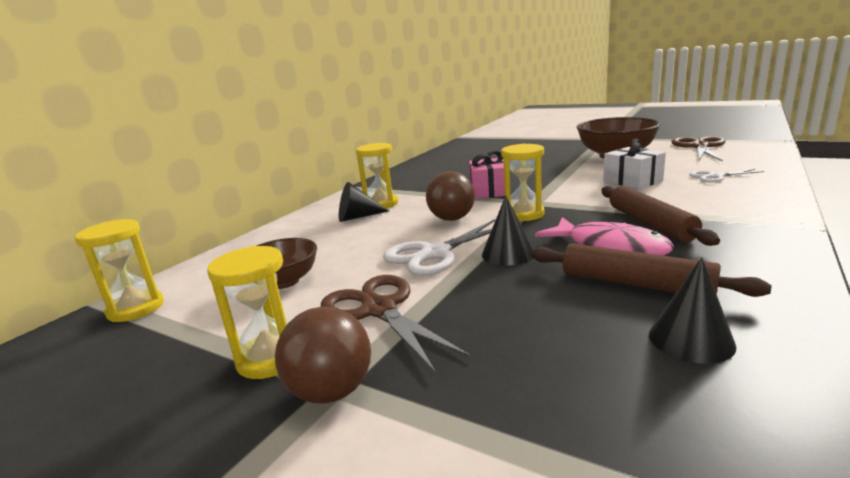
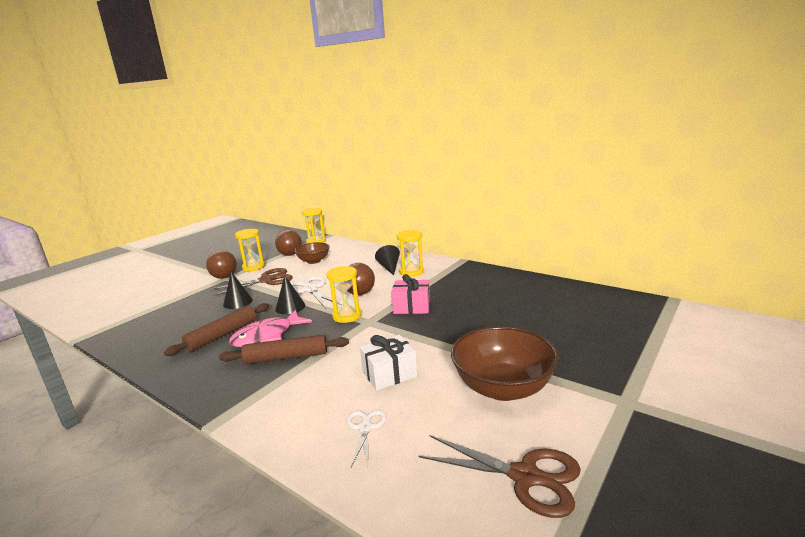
camera: 95 degrees right, 0 degrees up
black cone [649,257,736,364] -> black cone moved to [223,272,253,309]
none -> brown ball [275,230,302,256]

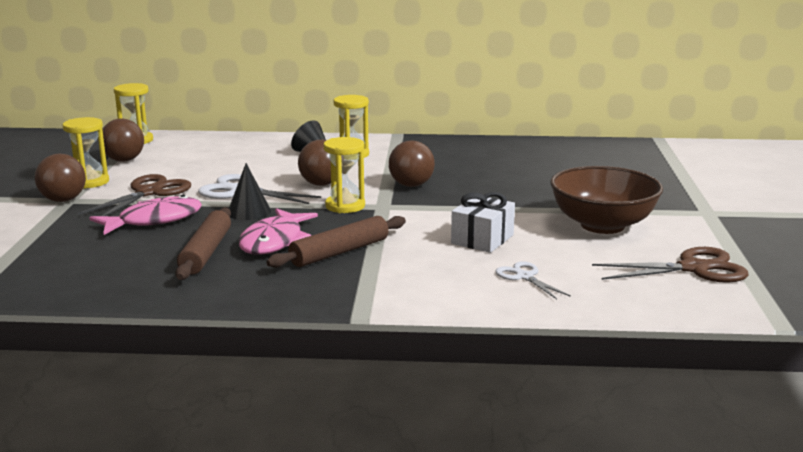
camera: 35 degrees left, 0 degrees up
black cone [223,272,253,309] -> pink fish [89,195,202,235]
brown bowl [294,242,329,264] -> none
pink gift [392,274,430,314] -> brown ball [389,141,435,187]

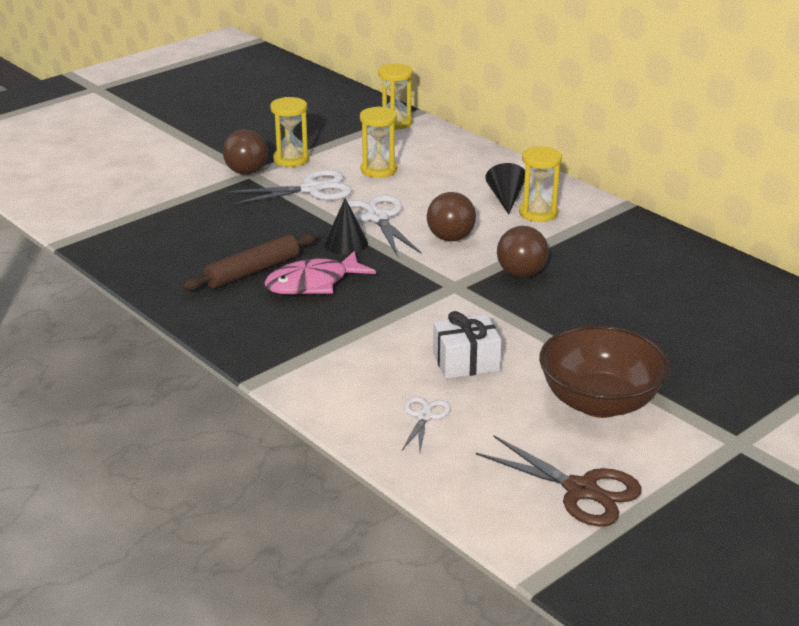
camera: 45 degrees right, 10 degrees up
brown scissors [78,174,191,216] -> white scissors [229,170,352,204]
pink fish [89,195,202,235] -> none
brown ball [102,118,144,162] -> none
brown rolling pin [266,216,406,268] -> none
yellow hourglass [324,137,365,213] -> yellow hourglass moved to [360,106,397,178]

